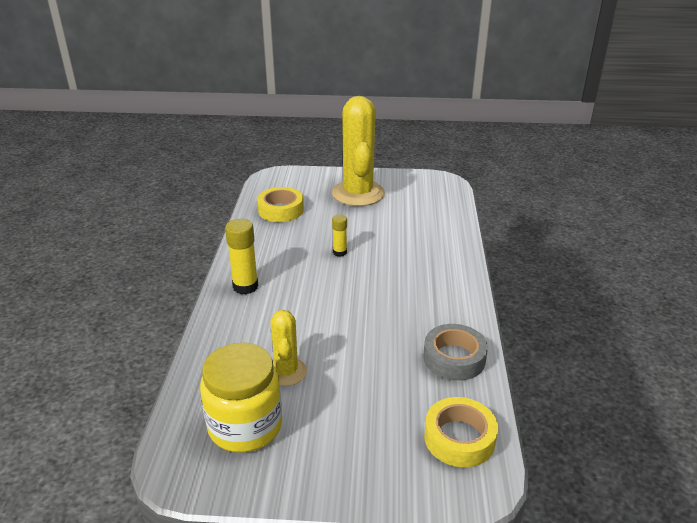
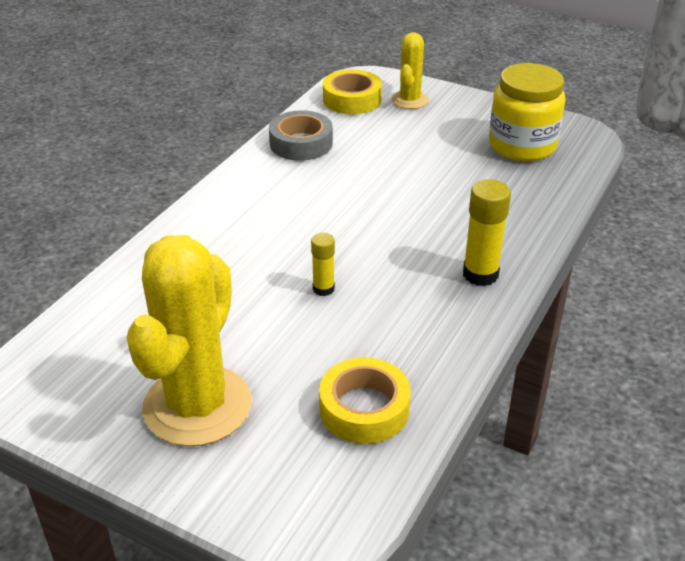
camera: 155 degrees left, 5 degrees up
yellow cactus [270,310,307,386] -> yellow cactus moved to [391,32,429,109]

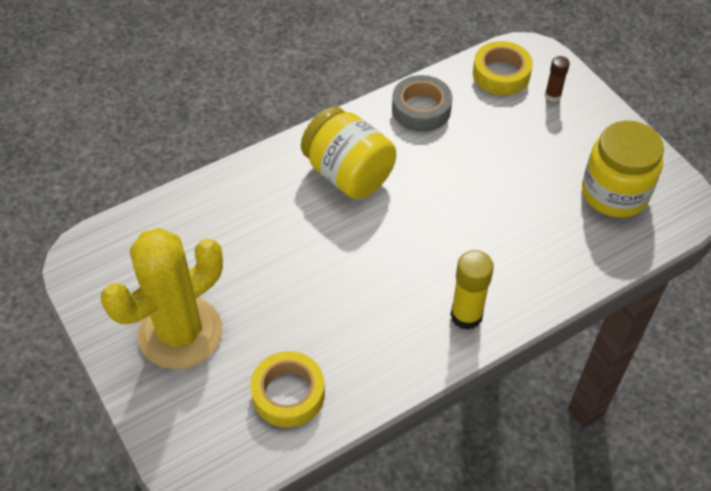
camera: 30 degrees right, 15 degrees up
yellow glue stick [311,233,335,296] -> none
yellow cactus [391,32,429,109] -> brown glue stick [545,56,570,102]
none -> yellow jar [301,106,396,199]

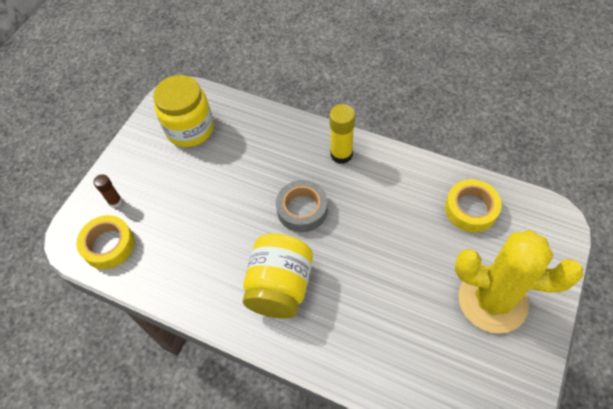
camera: 120 degrees left, 5 degrees up
grey tape [392,75,452,132] -> grey tape moved to [276,180,328,232]

